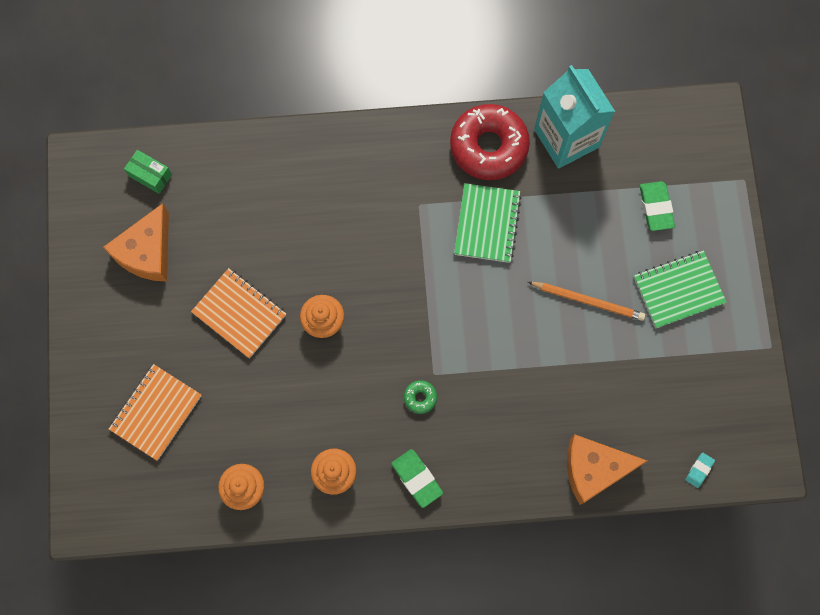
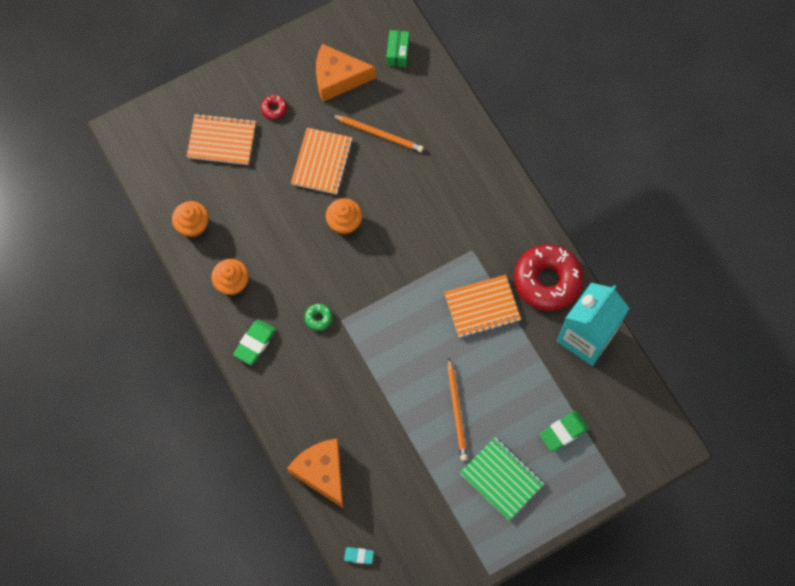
camera: 65 degrees right, 5 degrees down
green notebook [454,183,522,263] -> orange notebook [444,275,521,338]
none -> red donut [261,95,287,120]
none -> orange pencil [332,115,424,152]

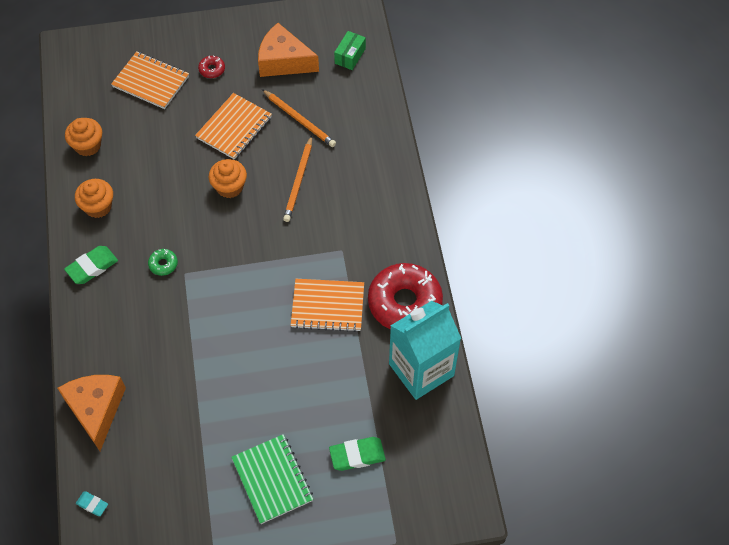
camera: 20 degrees right, 10 degrees down
orange pencil [448,358,468,461] -> orange pencil moved to [283,136,312,222]

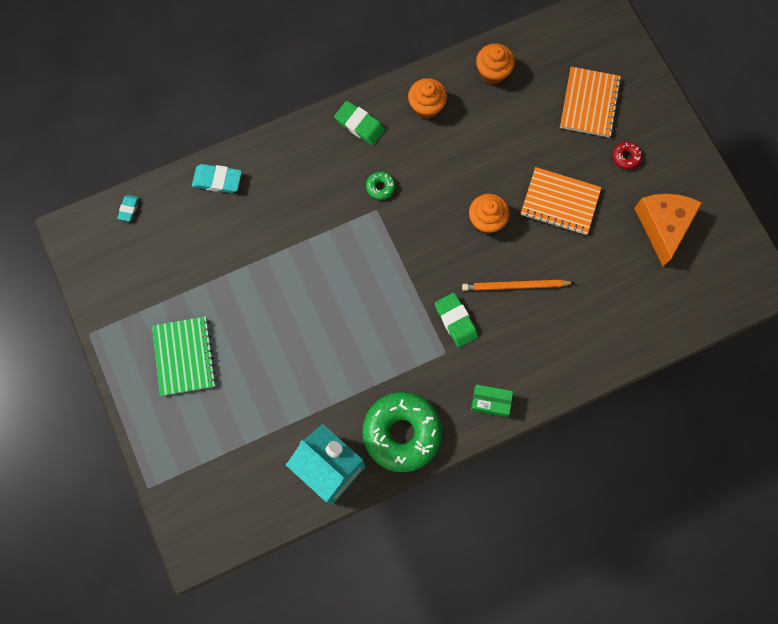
camera: 75 degrees right, 15 degrees up
orange cheese [58,375,126,451] -> turquoise eraser [192,164,242,193]
green notebook [231,434,313,524] -> green notebook turned 60 degrees counterclockwise [152,316,217,396]
orange pencil [262,89,336,147] -> none
orange notebook [291,279,364,332] -> none
green eraser [329,437,386,471] -> green eraser moved to [435,293,478,348]
green box [334,31,366,70] -> green box moved to [471,385,513,417]
red donut [368,263,443,329] -> green donut [362,392,442,472]

